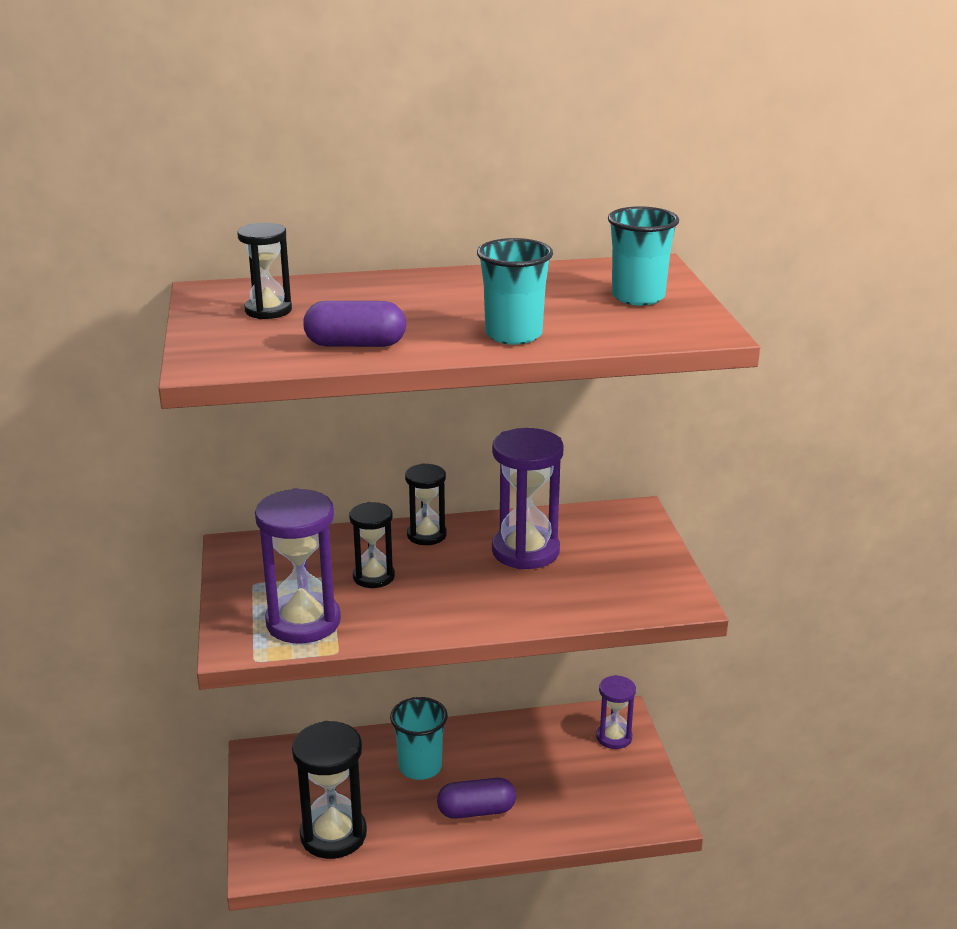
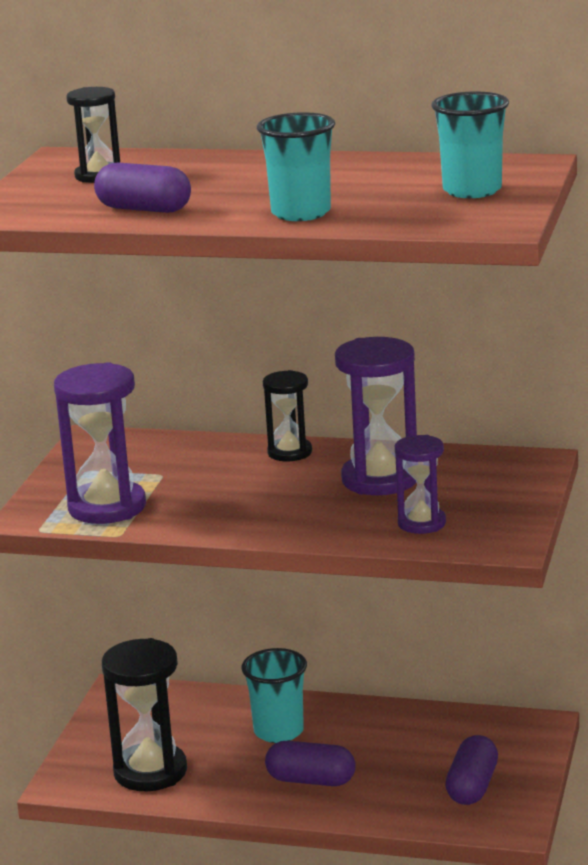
camera: 25 degrees right, 5 degrees down
black hourglass [349,502,395,588] -> none
purple hourglass [596,675,636,749] -> purple hourglass moved to [395,435,446,534]
none -> purple capsule [445,735,498,805]

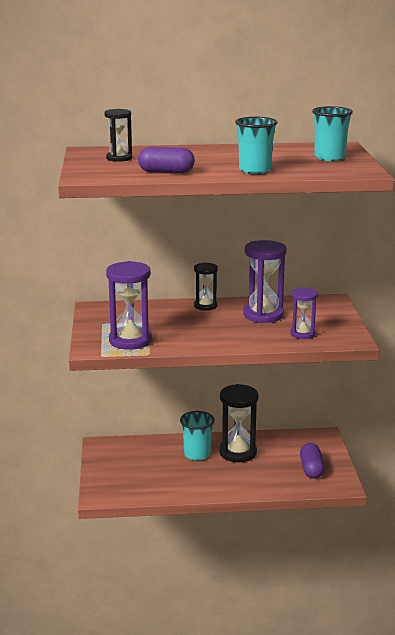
camera: 20 degrees left, 0 degrees up
black hourglass [102,638,187,791] -> black hourglass moved to [219,384,259,462]
purple capsule [265,741,356,786] -> none

